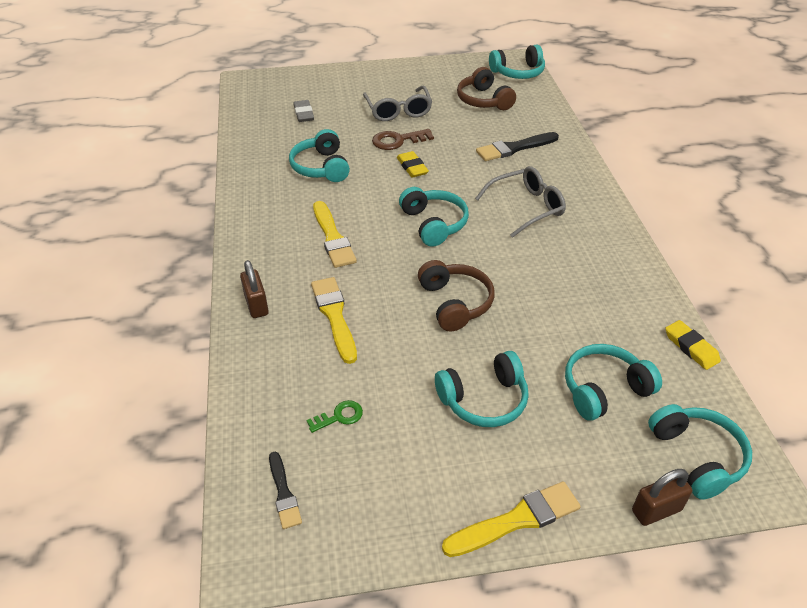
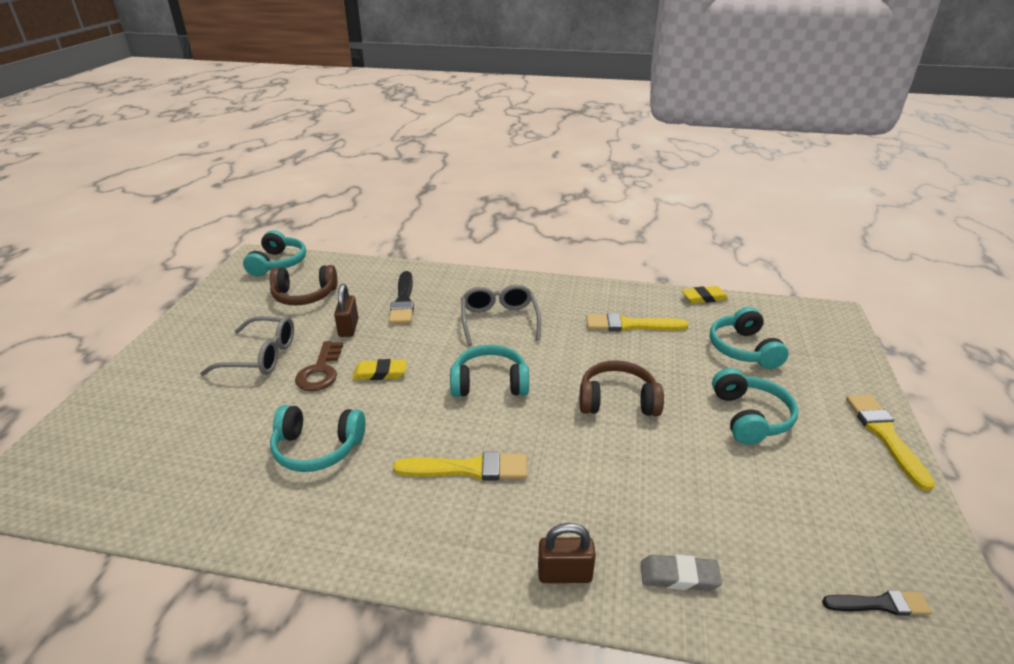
camera: 70 degrees left, 10 degrees down
grey eraser [293,100,314,122] -> grey eraser moved to [641,554,722,591]
green key [306,400,363,433] -> none
yellow brush [311,277,357,364] -> yellow brush moved to [586,313,688,331]
brown padlock [632,469,692,526] -> brown padlock moved to [334,284,358,337]
turquoise headphones [648,404,752,500] -> none

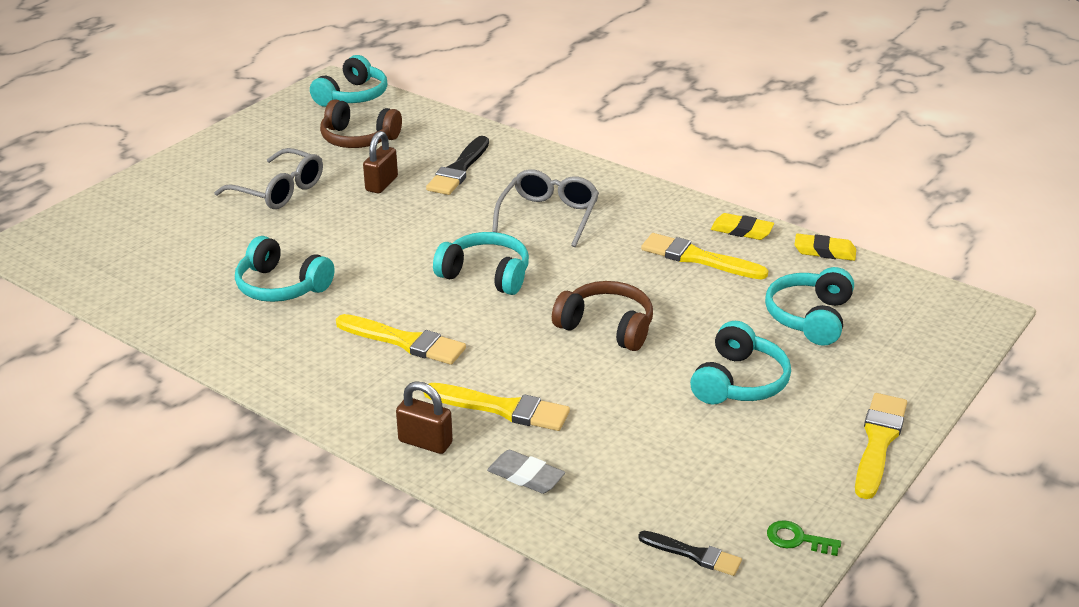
camera: 25 degrees right, 0 degrees up
brown key [295,341,343,391] -> none
yellow eraser [353,359,407,380] -> yellow eraser moved to [711,213,774,240]
none -> yellow brush [424,383,570,431]
none -> green key [767,520,841,556]

